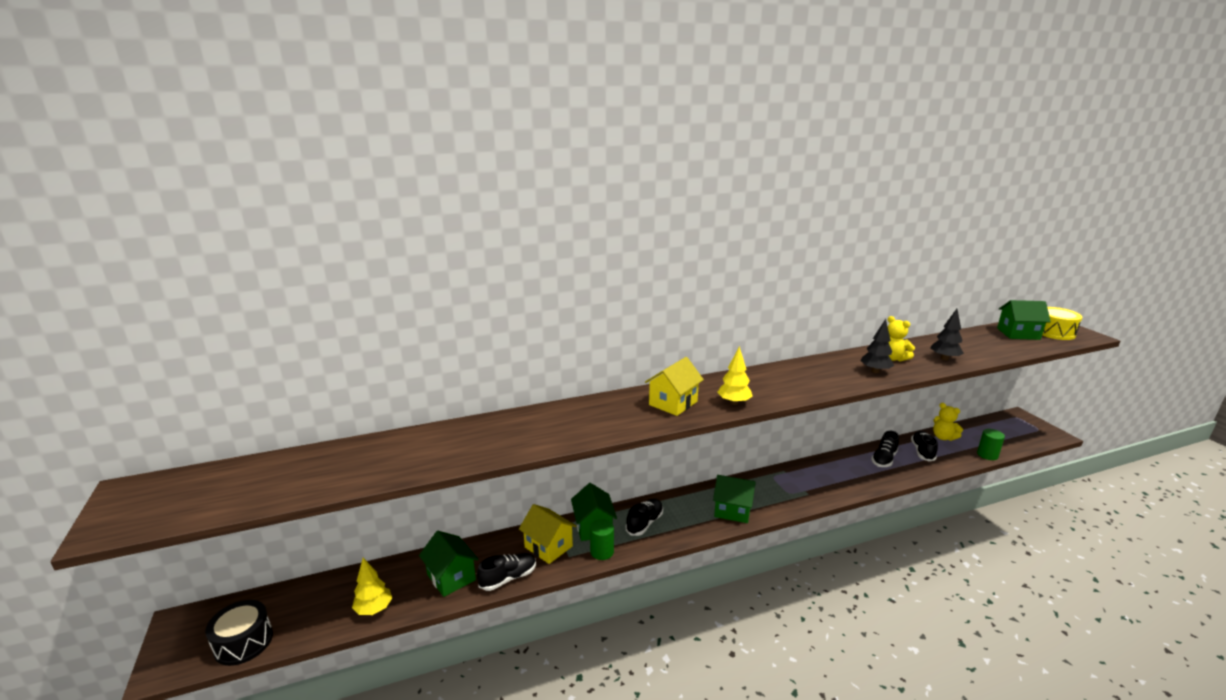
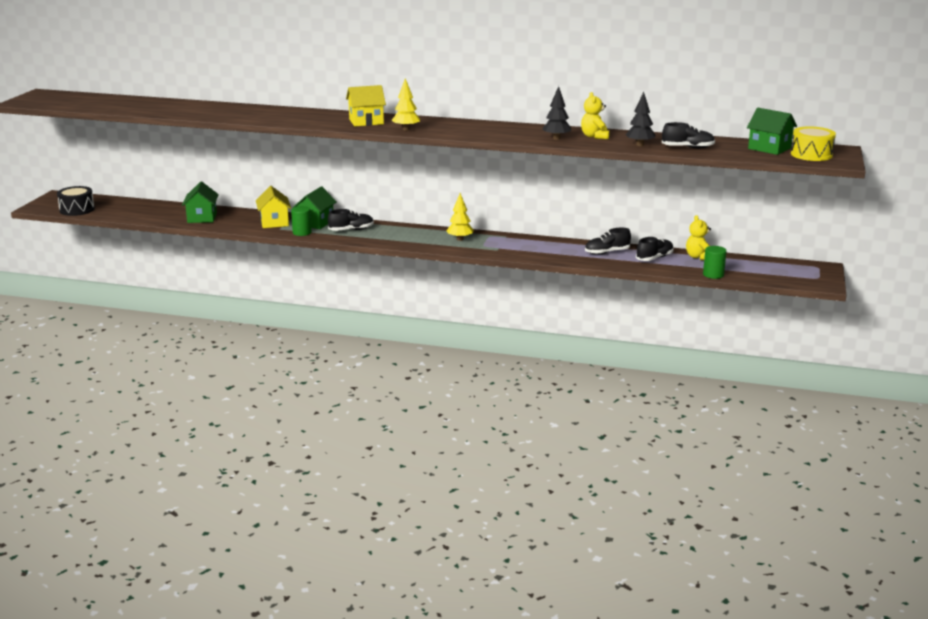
camera: 35 degrees right, 0 degrees up
yellow tree [352,558,392,615] -> yellow tree moved to [446,193,474,241]
black shoe [477,553,536,591] -> black shoe moved to [662,122,715,149]
green house [713,475,756,523] -> none

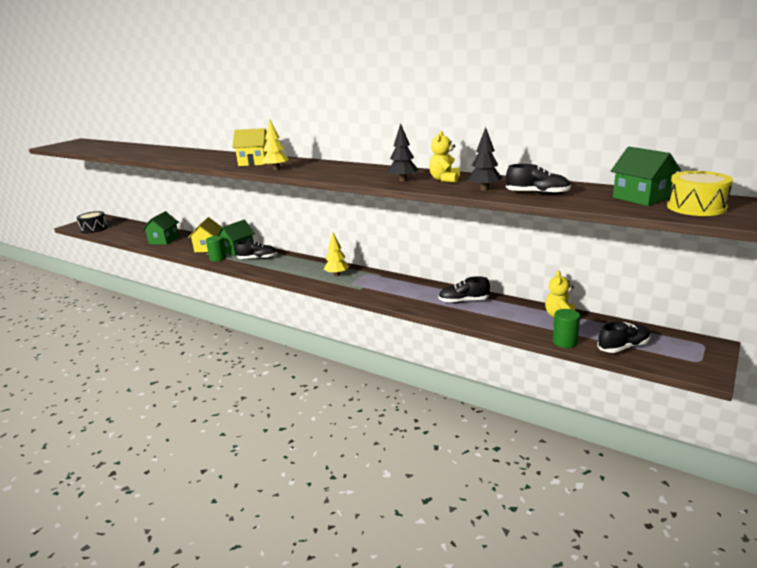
camera: 20 degrees right, 0 degrees up
black shoe [636,237,674,261] -> black shoe moved to [597,322,650,353]

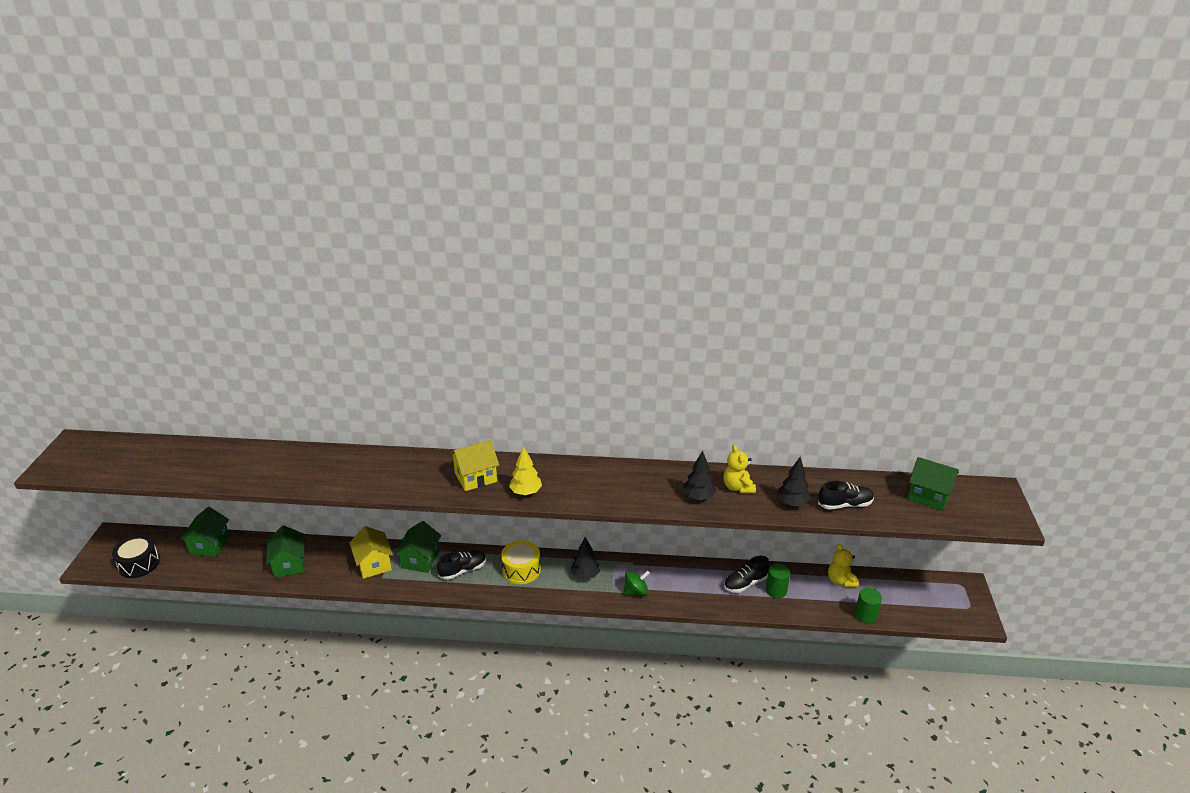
camera: 30 degrees left, 10 degrees up
green cylinder [206,236,226,262] -> green cylinder moved to [766,563,790,598]
yellow tree [324,232,349,276] -> black tree [570,537,600,580]
black shoe [597,322,650,353] -> none
yellow drum [667,171,733,216] -> yellow drum moved to [501,540,541,584]
none -> green house [180,507,230,557]
none -> green spinning top [624,570,650,596]

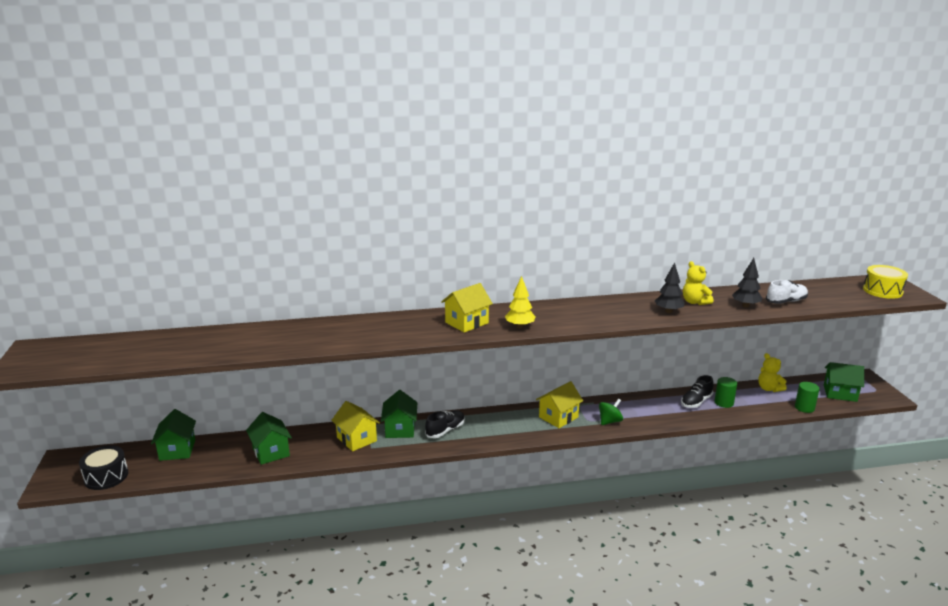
camera: 15 degrees left, 10 degrees down
yellow drum [501,540,541,584] -> yellow drum moved to [863,265,908,299]
black tree [570,537,600,580] -> yellow house [536,381,583,428]
black shoe [818,481,874,510] -> white shoe [766,280,808,304]
green house [907,457,959,511] -> green house moved to [824,362,864,402]

